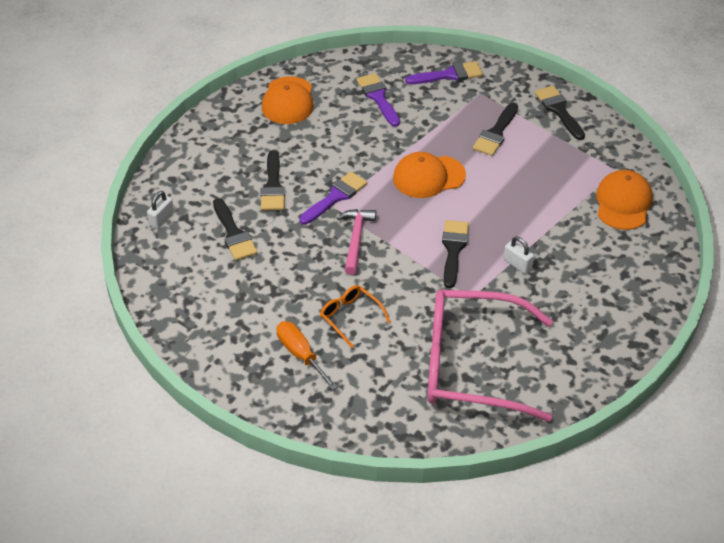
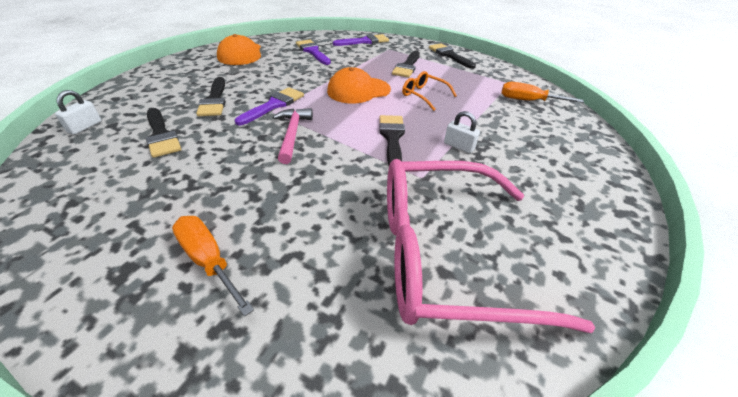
camera: 10 degrees left, 5 degrees down
orange glasses [320,285,391,348] -> orange glasses moved to [402,71,457,111]
orange cap [596,170,652,230] -> orange screwdriver [501,82,584,103]

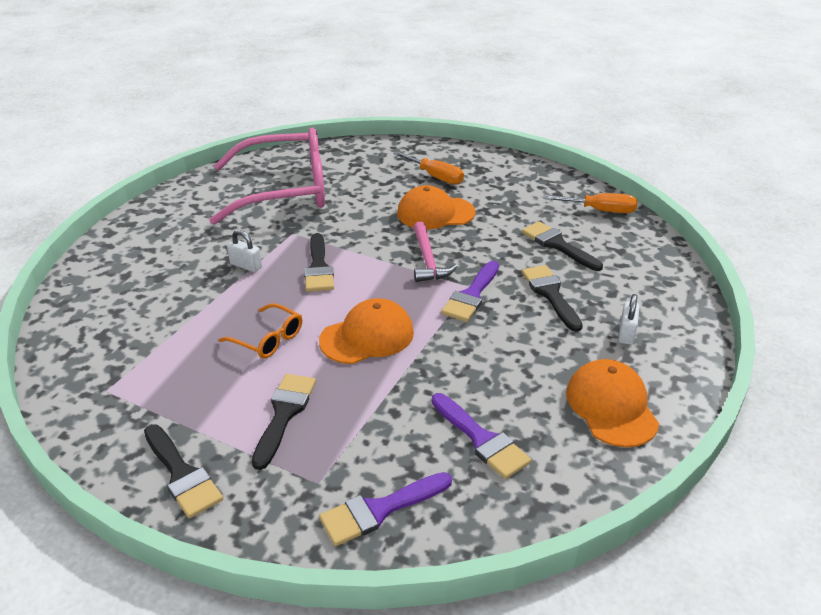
camera: 175 degrees right, 5 degrees down
white padlock [55,90,102,135] -> white padlock moved to [618,294,640,345]
orange screwdriver [501,82,584,103] -> orange screwdriver moved to [544,193,637,213]
none -> orange cap [397,185,475,229]

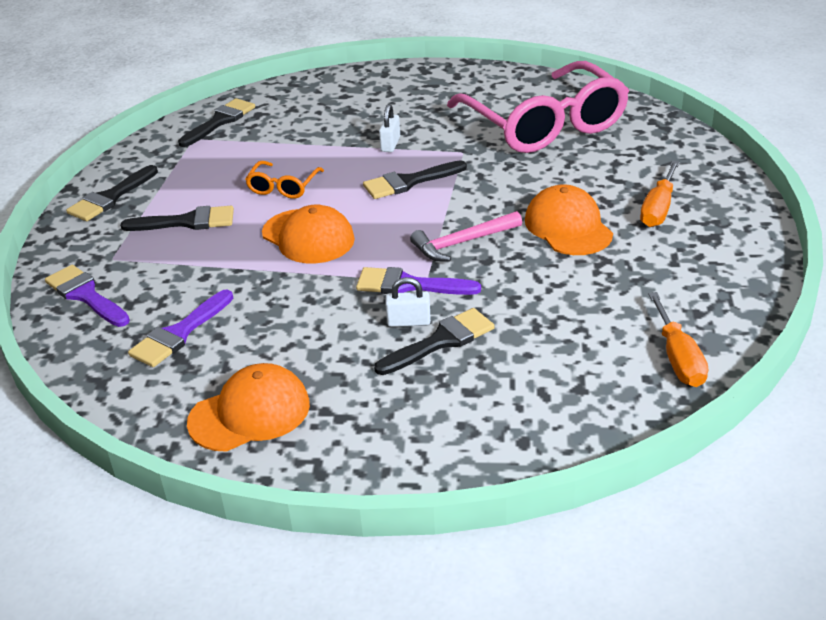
camera: 75 degrees right, 0 degrees up
black brush [522,221,603,271] -> black brush moved to [178,98,255,147]
white padlock [618,294,640,345] -> white padlock moved to [385,277,431,327]

